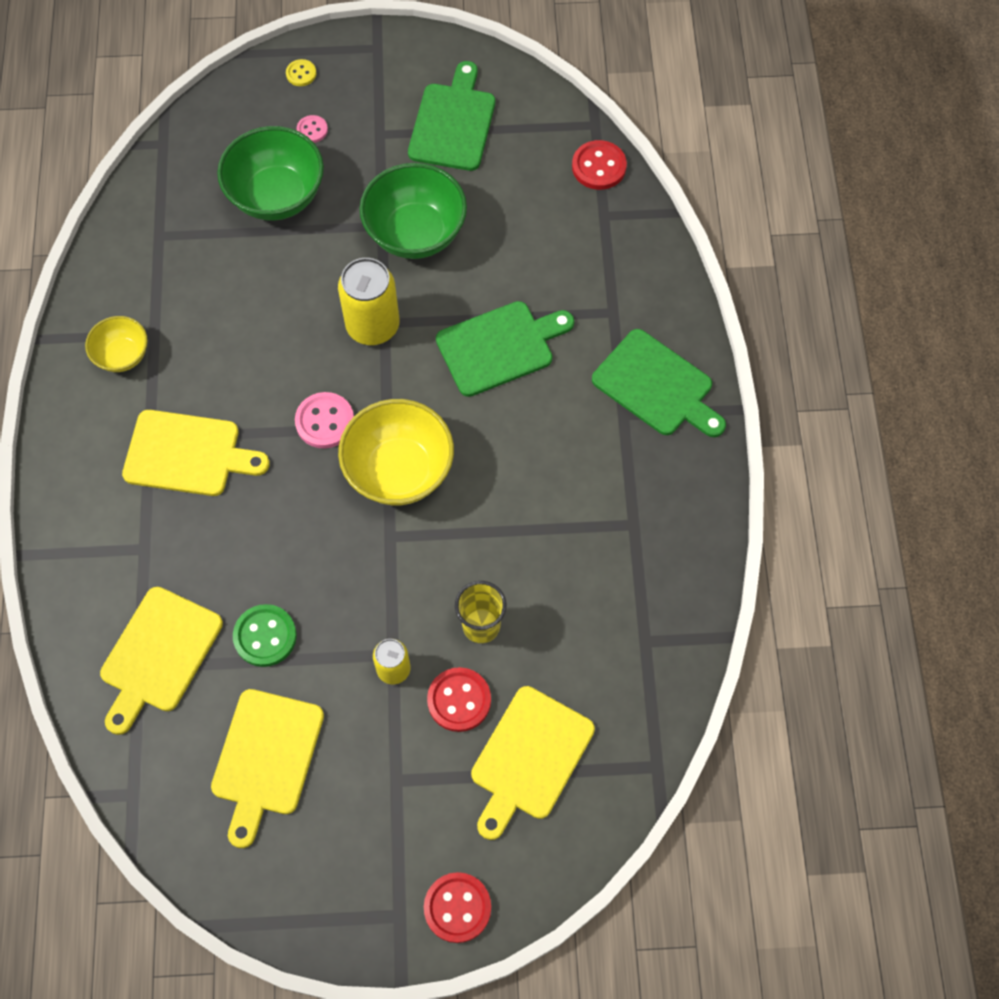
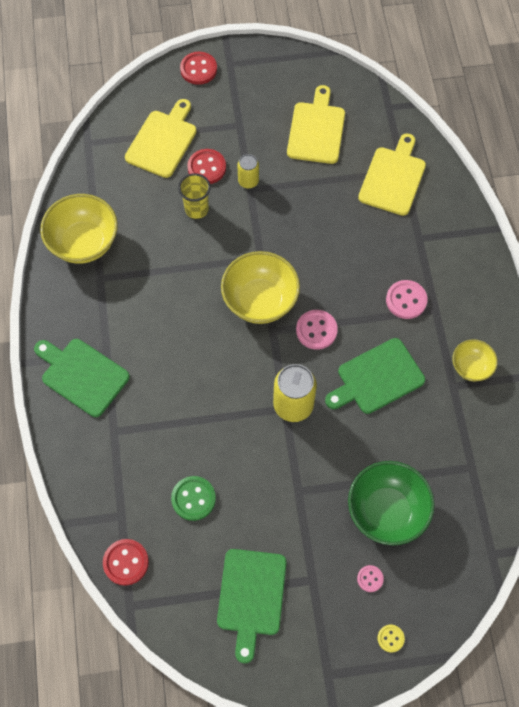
camera: 175 degrees right, 0 degrees up
yellow cutting board [122,410,270,496] -> pink button [386,280,427,319]
green button [233,604,297,667] -> green button moved to [171,476,216,521]
green bowl [359,163,467,259] -> none
green cutting board [436,301,574,397] -> green cutting board moved to [325,338,425,414]
none -> yellow bowl [40,194,118,264]

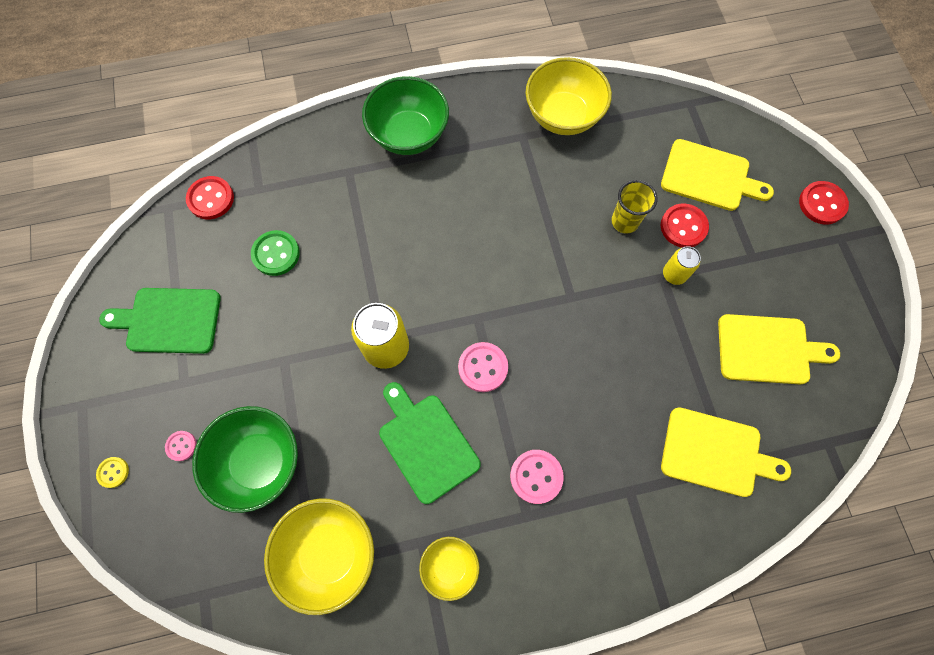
camera: 85 degrees right, 5 degrees up
green cutting board [34,339,130,417] -> green bowl [362,76,449,155]
yellow bowl [221,251,300,324] -> yellow bowl moved to [264,499,374,615]

